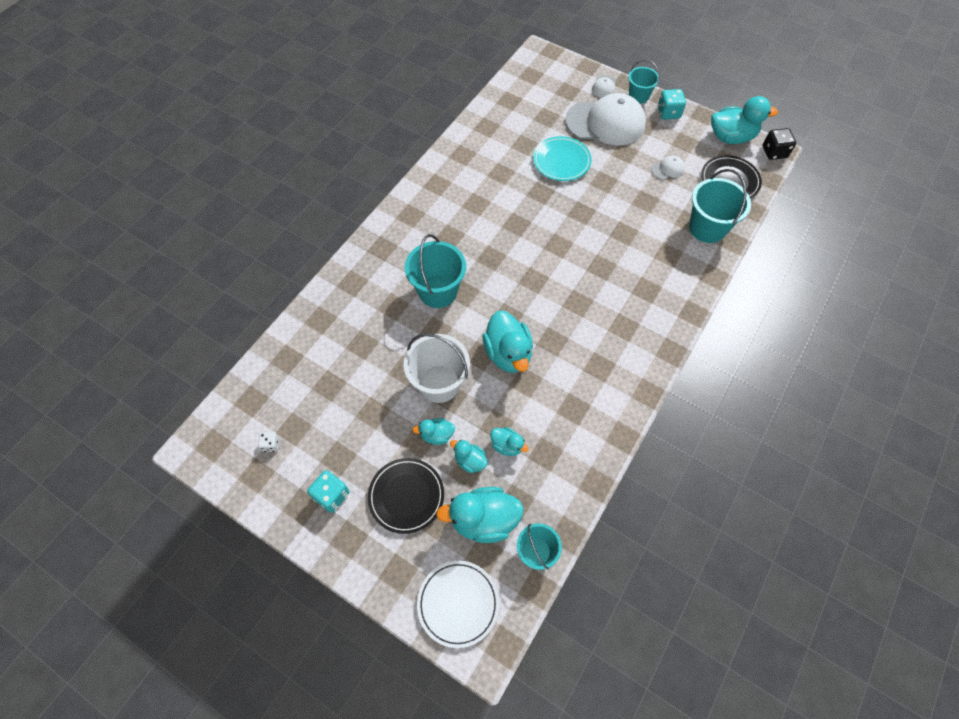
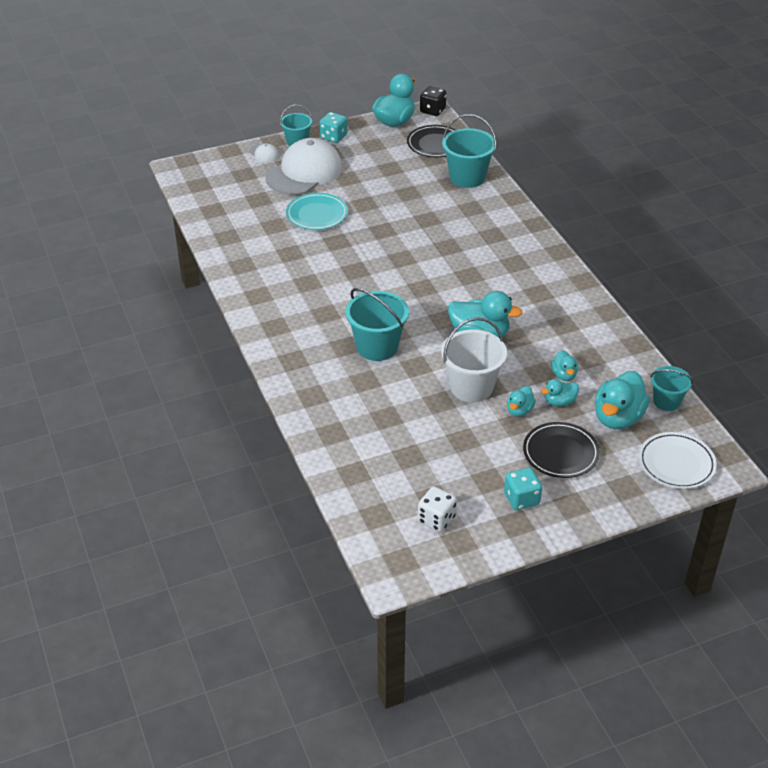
camera: 55 degrees left, 20 degrees down
white dice [258,432,279,452] -> white dice [418,487,457,532], size x1.69
turquoise duck [490,427,529,456] -> turquoise duck turned 105 degrees clockwise [551,350,578,381]
white cap [651,156,685,180] -> none

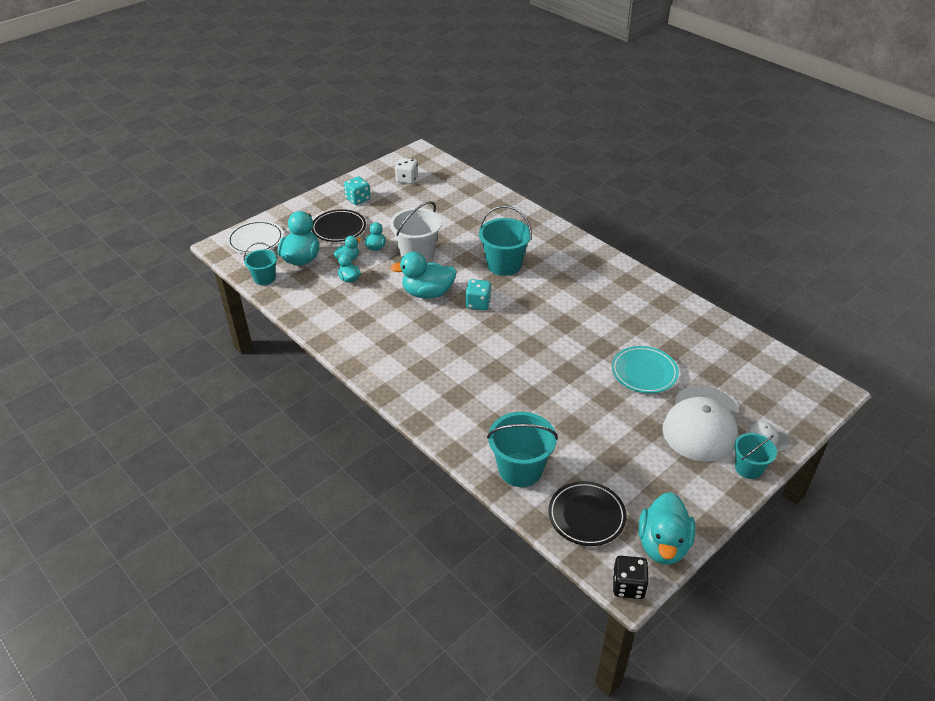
camera: 160 degrees right, 0 degrees up
turquoise dice [319,112,347,143] -> turquoise dice moved to [466,279,491,310]

